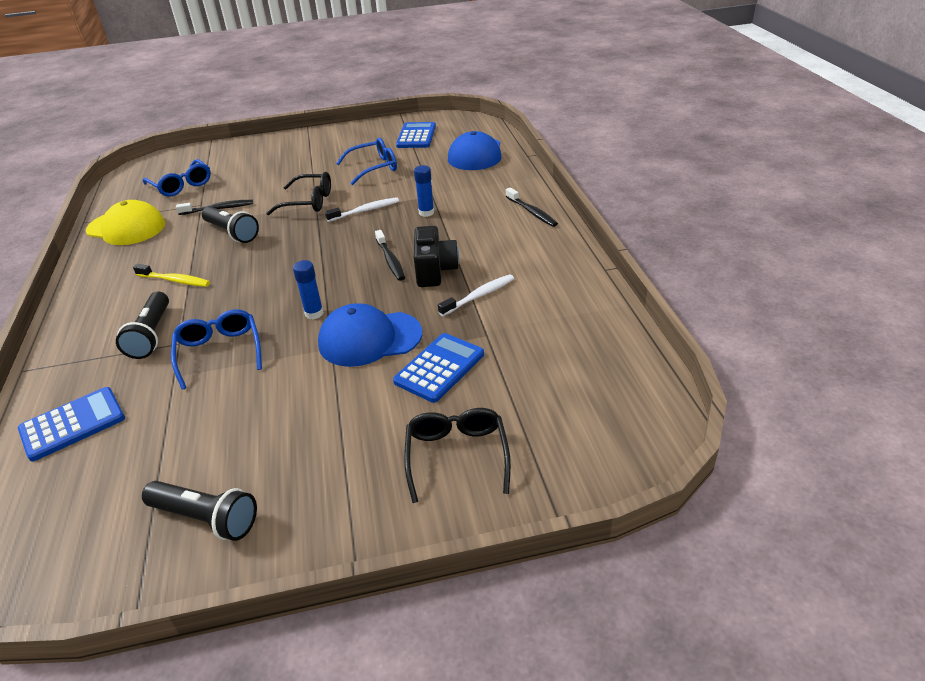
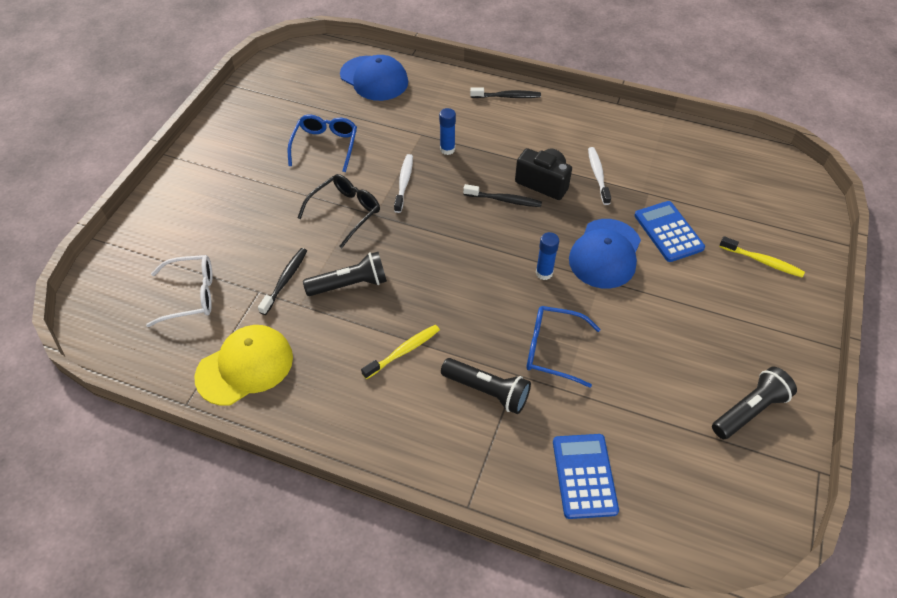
camera: 60 degrees left, 15 degrees up
blue glasses [143,159,211,196] -> white glasses [146,255,213,327]
blue calculator [396,122,436,148] -> none
black glasses [404,408,511,503] -> yellow toothbrush [719,236,805,277]

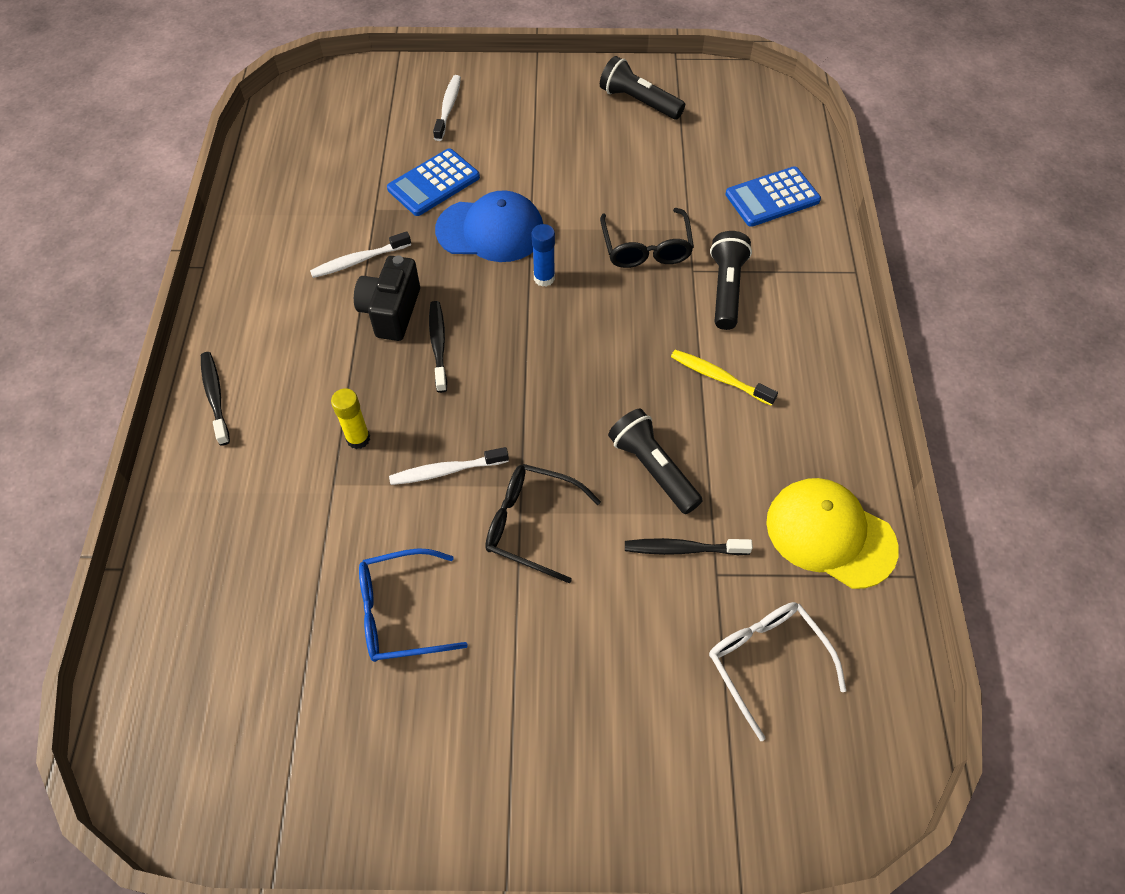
camera: 110 degrees left, 5 degrees up
blue cap [340,55,408,101] -> none
blue glue stick [439,108,456,155] -> yellow glue stick [331,388,370,449]
blue glasses [526,306,601,388] -> black glasses [600,208,694,268]
yellow toothbrush [719,236,805,277] -> white toothbrush [433,75,461,141]

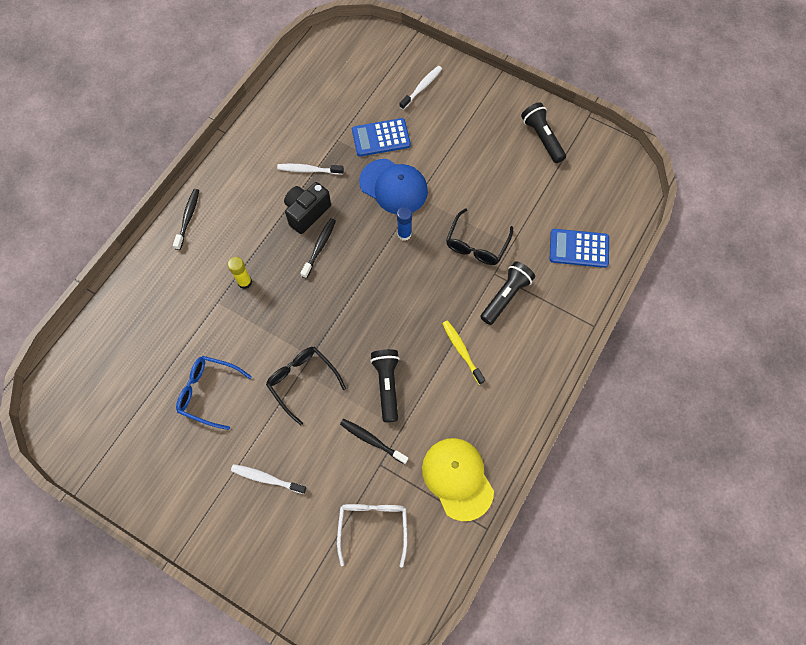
camera: 30 degrees right, 10 degrees up
white toothbrush [389,447,509,485] -> white toothbrush moved to [231,464,307,494]

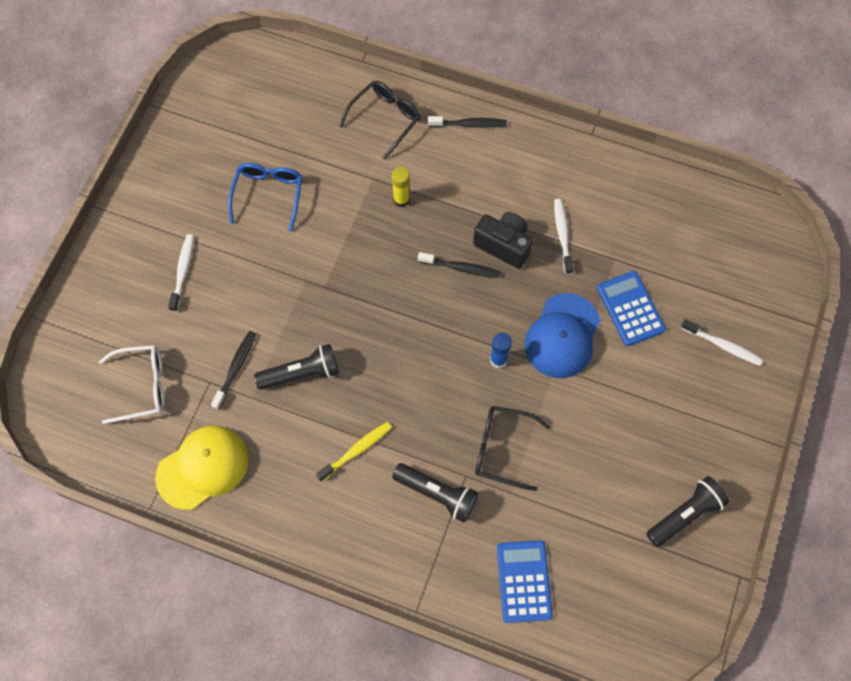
camera: 80 degrees right, 0 degrees up
black glasses [266,347,346,425] -> black glasses moved to [339,81,421,160]

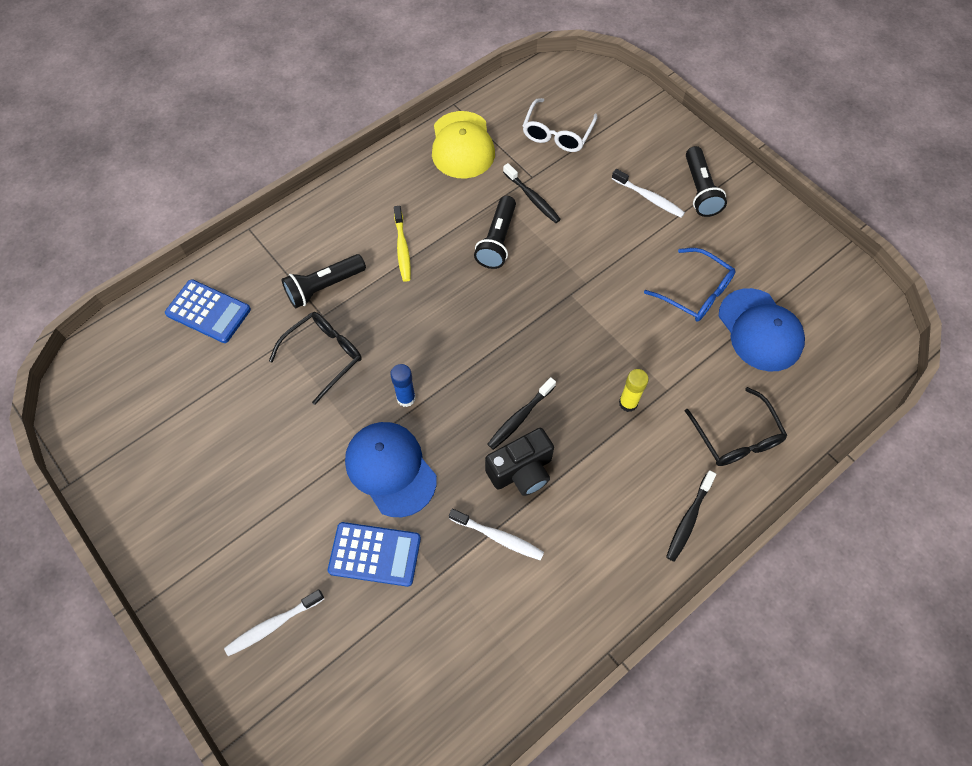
camera: 120 degrees right, 5 degrees down
black flashlight [646,476,730,547] -> black flashlight moved to [686,146,727,217]
none -> blue cap [719,288,805,372]

